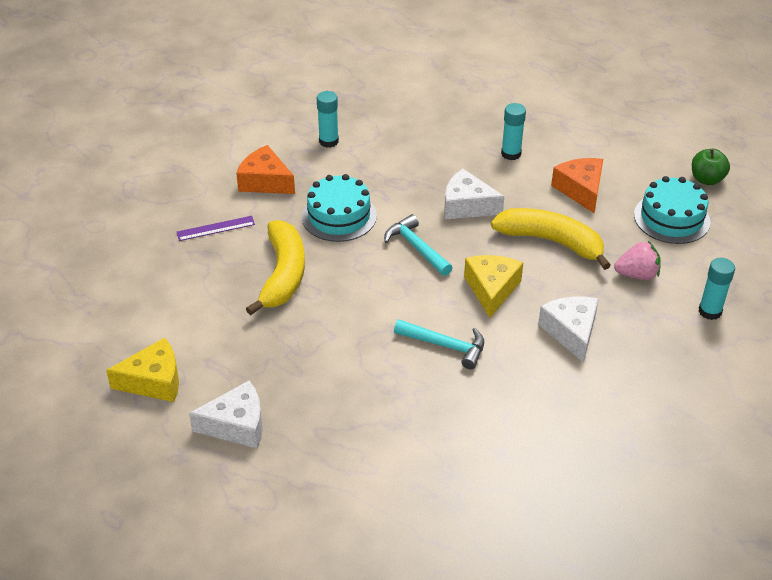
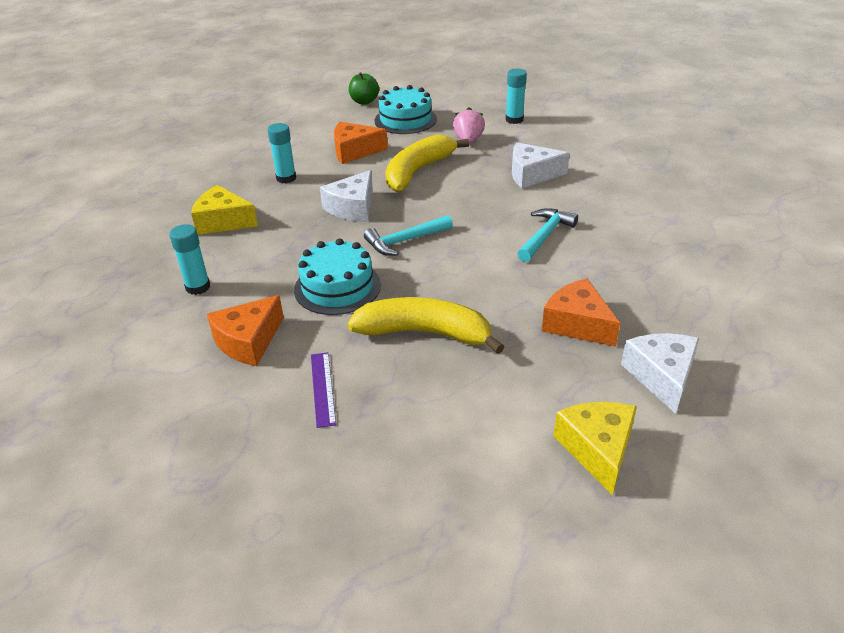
camera: 80 degrees left, 5 degrees down
yellow cheese [464,255,523,318] -> yellow cheese moved to [191,185,258,235]
none -> orange cheese [542,278,620,347]

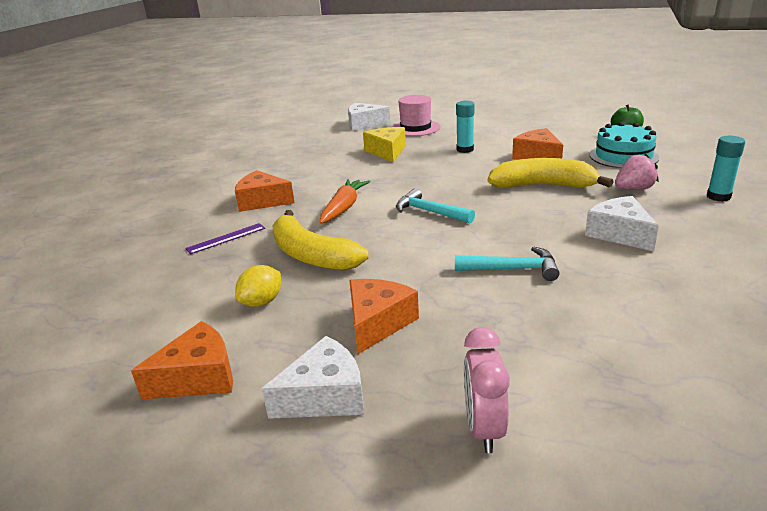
camera: 65 degrees right, 10 degrees down
turquoise glue stick [169,224,210,295] -> none
turquoise cake [294,238,381,315] -> orange carrot [320,179,371,224]
white cheese [320,170,373,222] -> white cheese moved to [348,103,390,131]
yellow banana [347,297,504,354] -> yellow banana turned 150 degrees clockwise [272,210,369,271]
yellow cheese [554,402,637,495] -> orange cheese [131,321,233,400]
none -> yellow lemon [235,265,281,307]
none -> pink hat [392,95,440,136]
none -> pink clock [464,327,510,453]

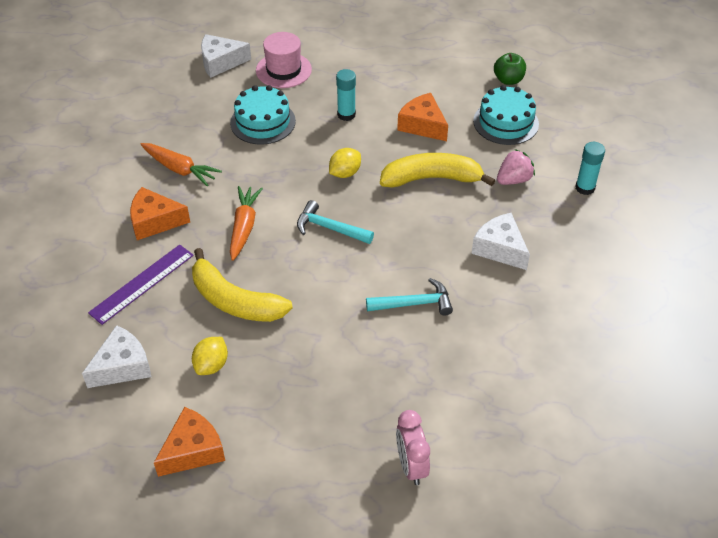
camera: 15 degrees left, 20 degrees up
purple ruler [185,223,265,254] -> purple ruler [88,245,194,325], size x1.56
white cheese [262,336,364,419] -> white cheese moved to [82,325,152,388]
orange cheese [349,279,419,354] -> none
yellow cheese [363,127,406,162] -> turquoise cake [230,85,296,145]
none -> orange carrot [140,143,222,186]
none -> yellow lemon [329,148,361,178]

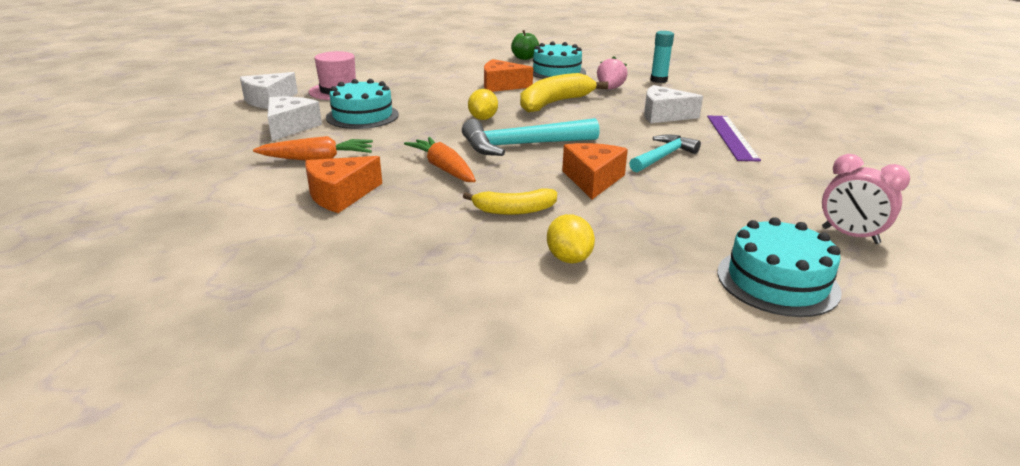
camera: 40 degrees left, 20 degrees down
white cheese [82,325,152,388] -> white cheese moved to [267,97,322,141]
purple ruler [88,245,194,325] -> purple ruler moved to [707,116,761,162]
orange cheese [154,407,225,477] -> orange cheese moved to [562,143,628,199]
yellow banana [192,248,293,322] -> yellow banana [463,188,557,215], size x0.60
turquoise hammer [297,200,374,244] -> turquoise hammer [462,118,600,156], size x1.55
turquoise glue stick [336,69,356,121] -> none
none -> turquoise cake [717,217,842,317]

